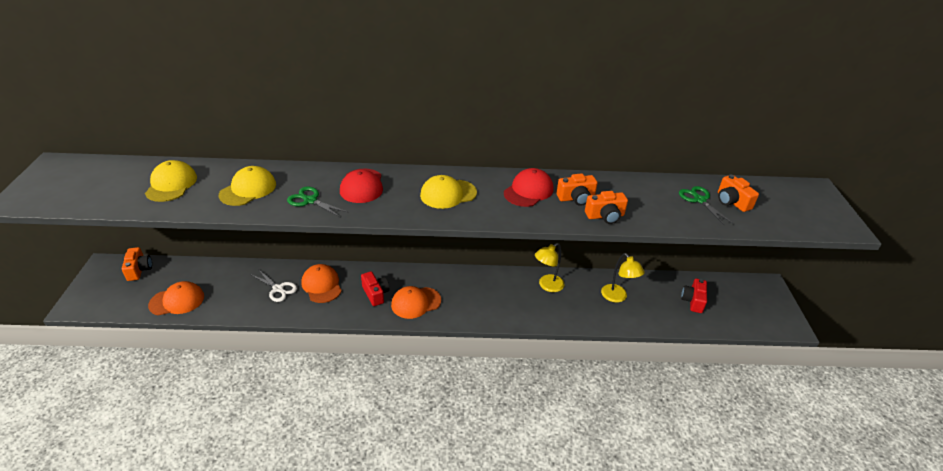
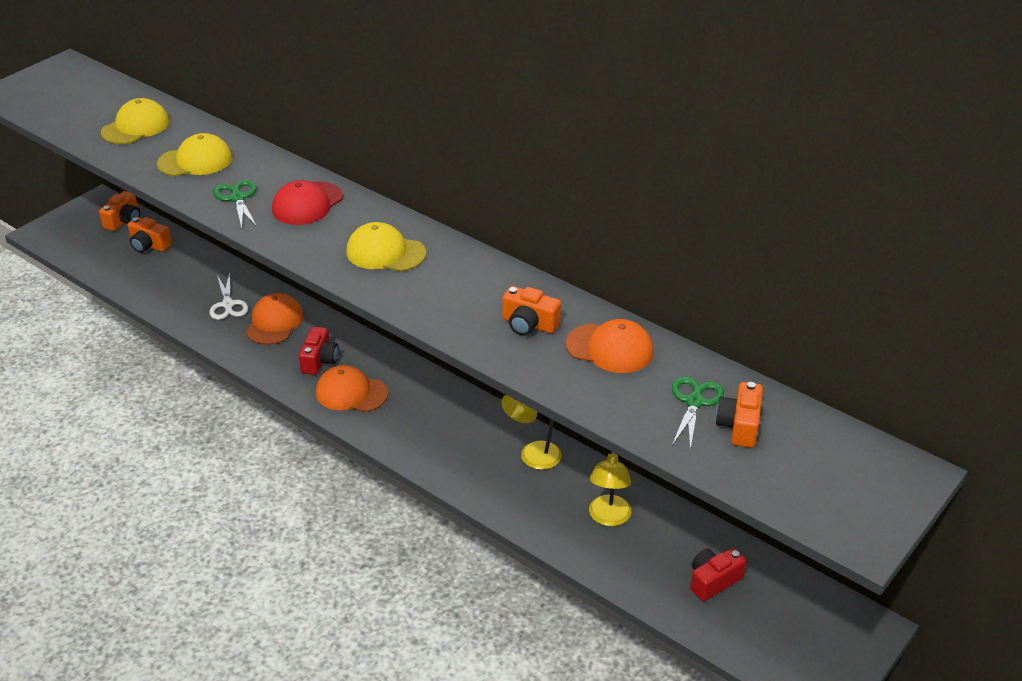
camera: 40 degrees right, 0 degrees up
orange cap [148,281,204,315] -> orange cap moved to [565,319,654,373]
red cap [504,168,554,207] -> none
orange camera [585,191,628,224] -> orange camera moved to [128,217,172,253]

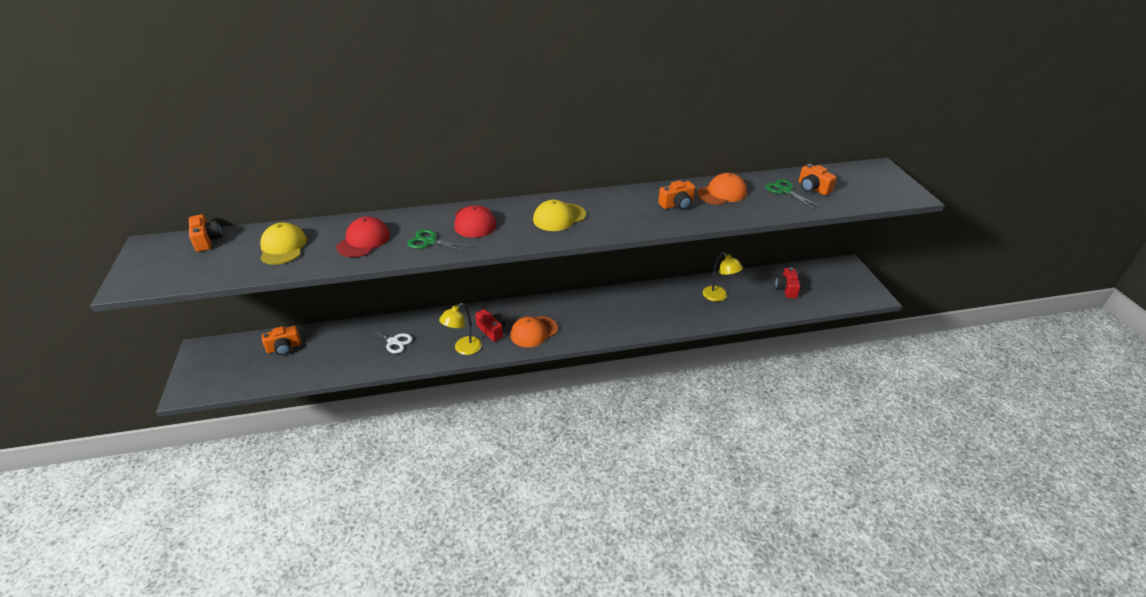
camera: 50 degrees left, 0 degrees up
orange camera [99,191,140,231] -> orange camera moved to [189,214,222,252]
yellow cap [157,133,232,176] -> red cap [336,217,390,257]
orange cap [246,293,303,345] -> none
yellow lamp [501,395,562,470] -> yellow lamp moved to [439,303,482,355]

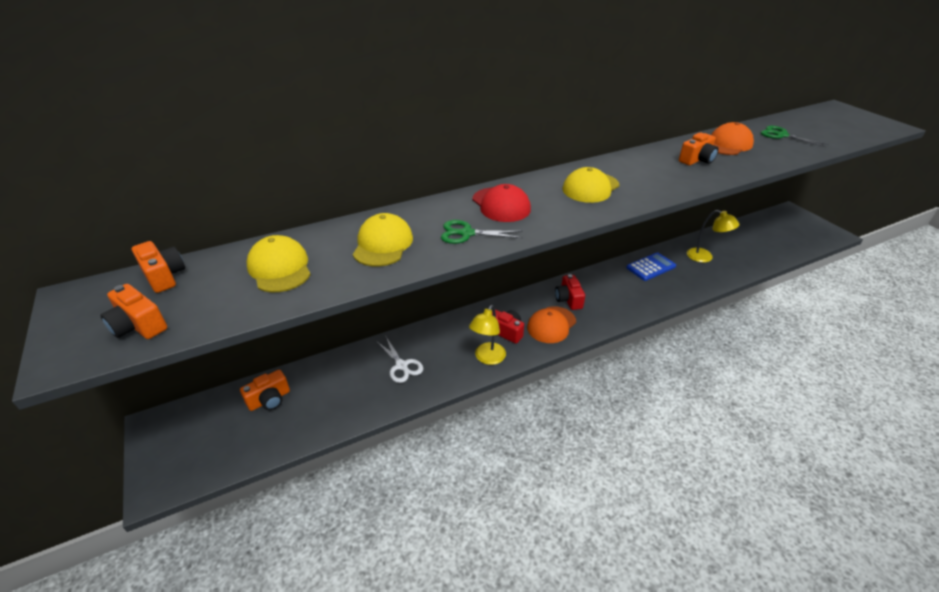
camera: 15 degrees left, 0 degrees up
red cap [336,217,390,257] -> yellow cap [353,213,413,266]
white scissors [360,326,413,354] -> white scissors turned 45 degrees clockwise [376,337,423,383]
red camera [775,267,801,298] -> red camera moved to [555,274,585,310]
orange camera [799,164,836,195] -> orange camera moved to [100,284,167,339]
none -> blue calculator [626,252,676,281]

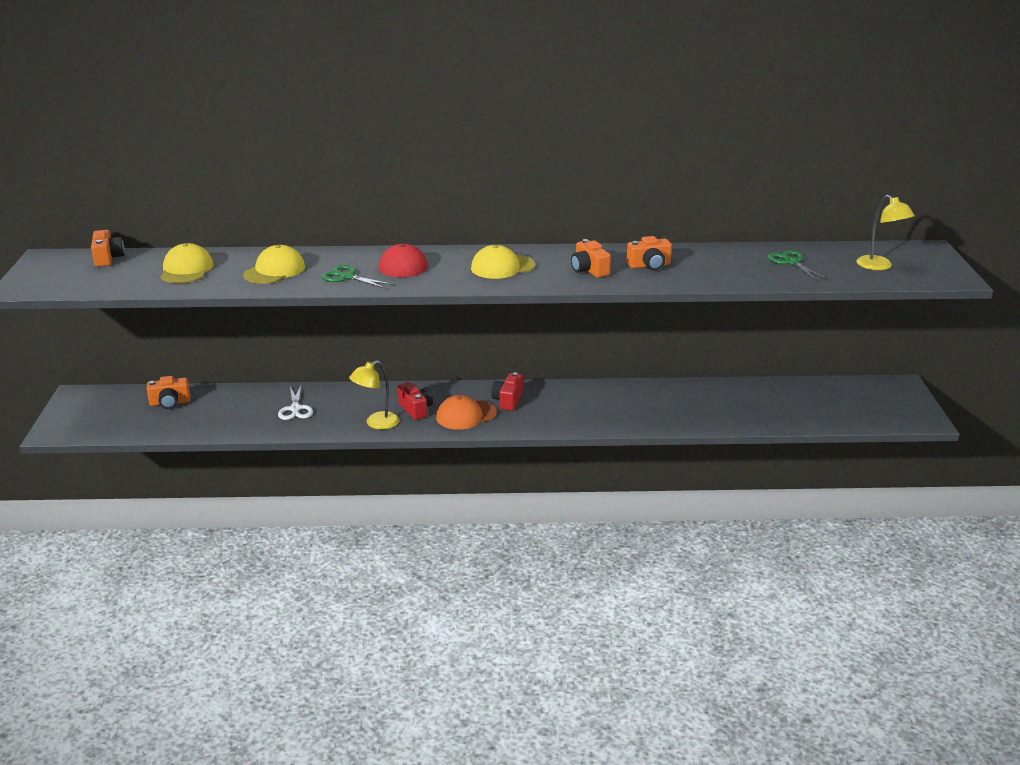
camera: 25 degrees right, 10 degrees down
orange camera [100,284,167,339] -> orange camera moved to [571,239,611,278]
blue calculator [626,252,676,281] -> none
yellow lamp [687,210,739,263] -> yellow lamp moved to [856,195,915,270]
orange cap [711,122,754,155] -> none

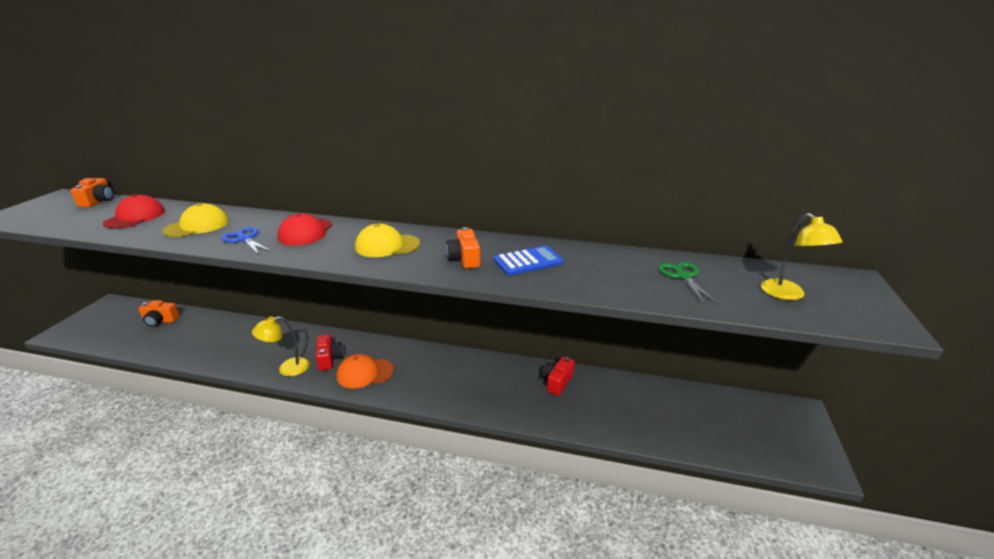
camera: 15 degrees right, 0 degrees up
yellow cap [160,243,213,283] -> red cap [103,194,165,229]
white scissors [278,385,313,420] -> none
green scissors [321,265,393,289] -> blue scissors [221,227,272,255]
red camera [491,372,523,411] -> red camera moved to [541,357,575,396]
orange camera [626,236,672,271] -> blue calculator [494,246,563,275]

